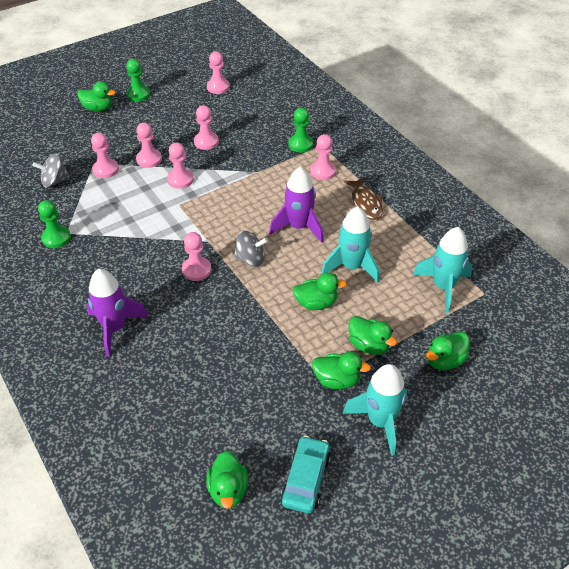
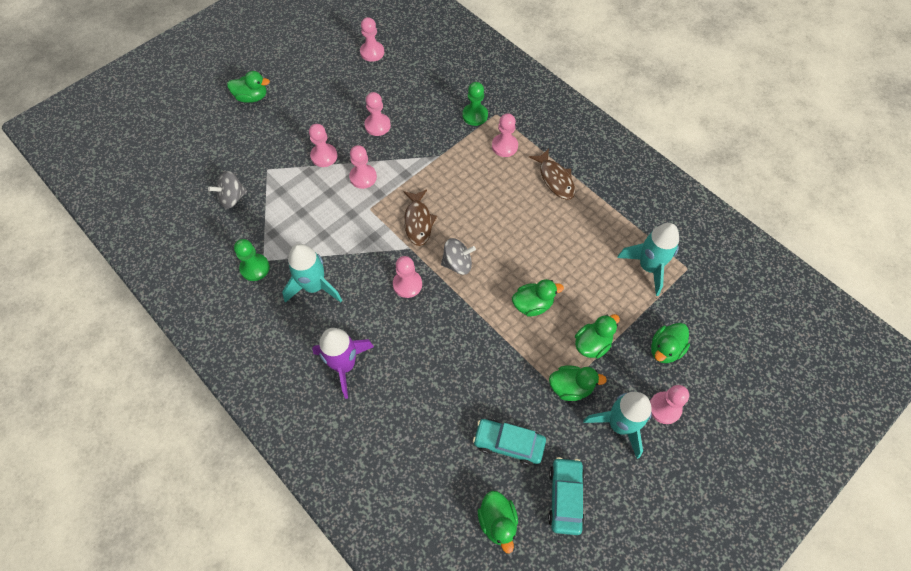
camera: 10 degrees left, 15 degrees up
pink pawn [91,133,119,178] -> pink pawn moved to [650,385,689,424]
green pawn [126,59,150,102] -> none
purple rocket [269,167,323,242] -> none
turquoise rocket [321,206,379,283] -> turquoise rocket moved to [282,244,342,303]
green duck [349,316,397,355] -> green duck turned 75 degrees counterclockwise [575,314,620,359]
none -> brown fish [403,189,437,246]
none -> turquoise car [473,419,546,466]

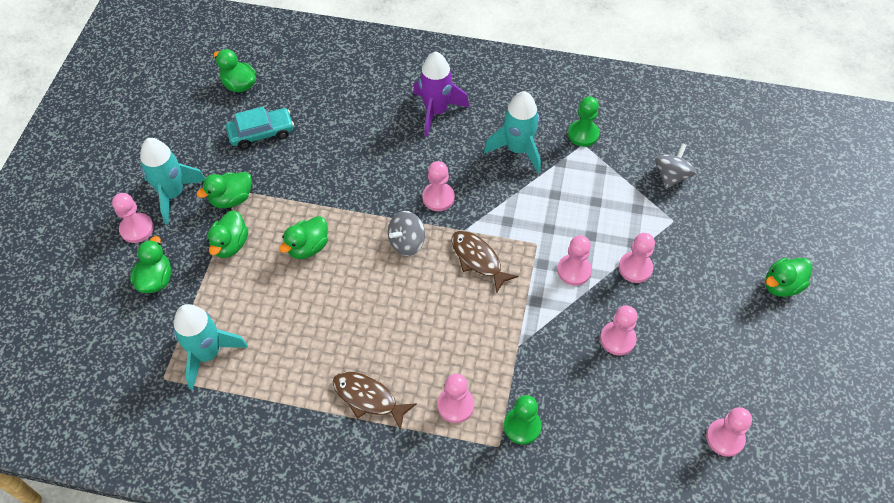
camera: 145 degrees right, 5 degrees down
turquoise car [548,457,585,535] -> none

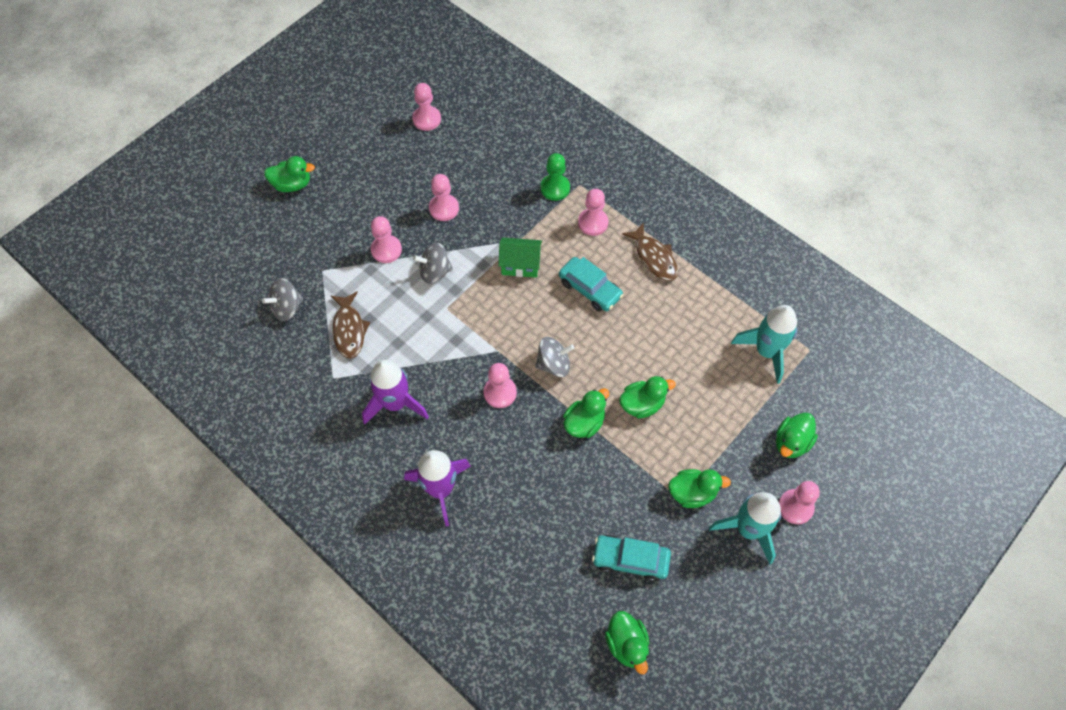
camera: 150 degrees left, 5 degrees up
green duck [207,210,248,258] -> green duck moved to [563,388,609,438]
brown fish [451,231,518,293] -> brown fish moved to [331,291,370,359]
turquoise rocket [484,91,541,173] -> purple rocket [362,360,429,425]
pink pawn [557,235,592,286] -> grey spinning top [413,243,453,284]
green pawn [568,96,599,147] -> none
none -> green house [498,237,542,278]
none -> turquoise car [559,257,623,311]

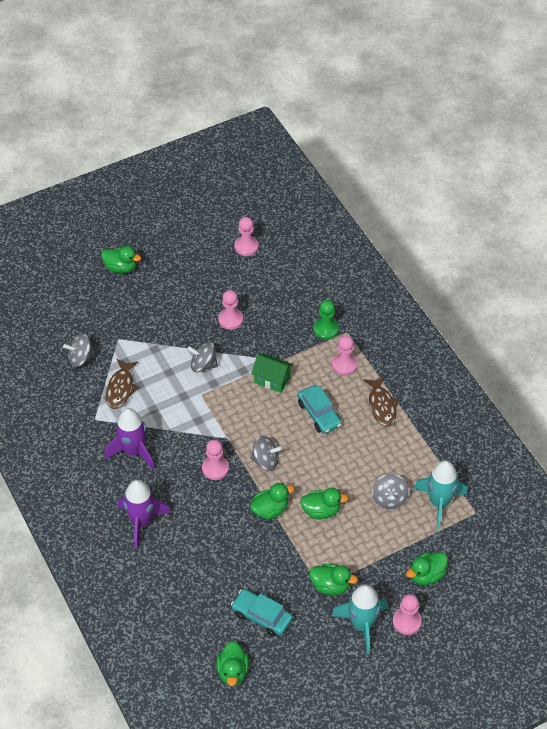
camera: 20 degrees right, 10 degrees down
pink pawn [371,216,402,263] -> none
none -> grey spinning top [372,474,409,509]

